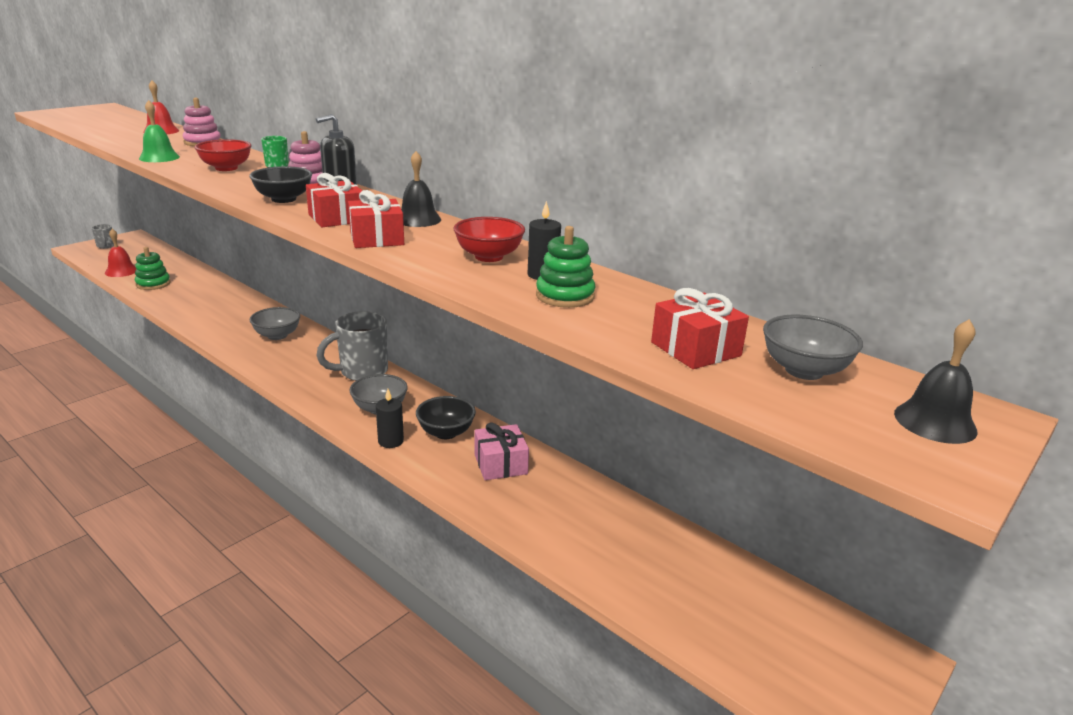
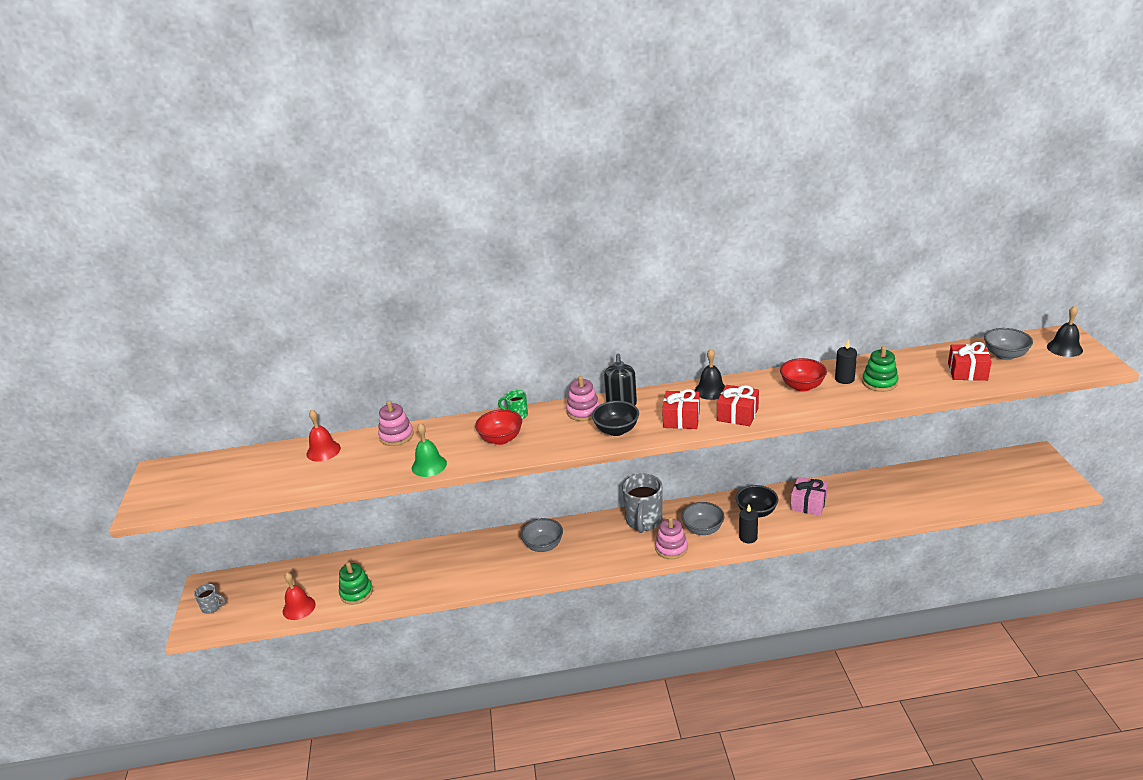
camera: 45 degrees left, 5 degrees up
none -> pink stacking toy [655,517,688,559]

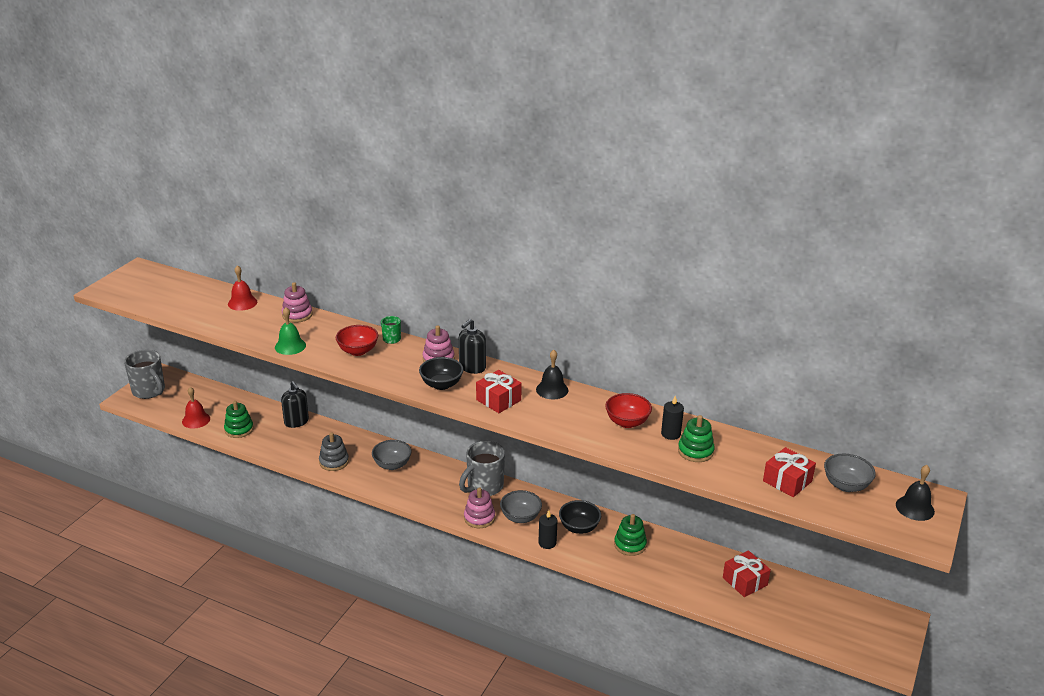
camera: 30 degrees right, 0 degrees up
grey mug [194,584,226,614] -> grey mug [124,350,165,399], size x2.02
red gift [717,385,759,426] -> red gift moved to [723,550,771,597]
pink gift [790,477,828,516] -> green stacking toy [614,514,647,556]
none -> black soap dispenser [281,381,309,428]
none -> grey stacking toy [319,432,349,471]

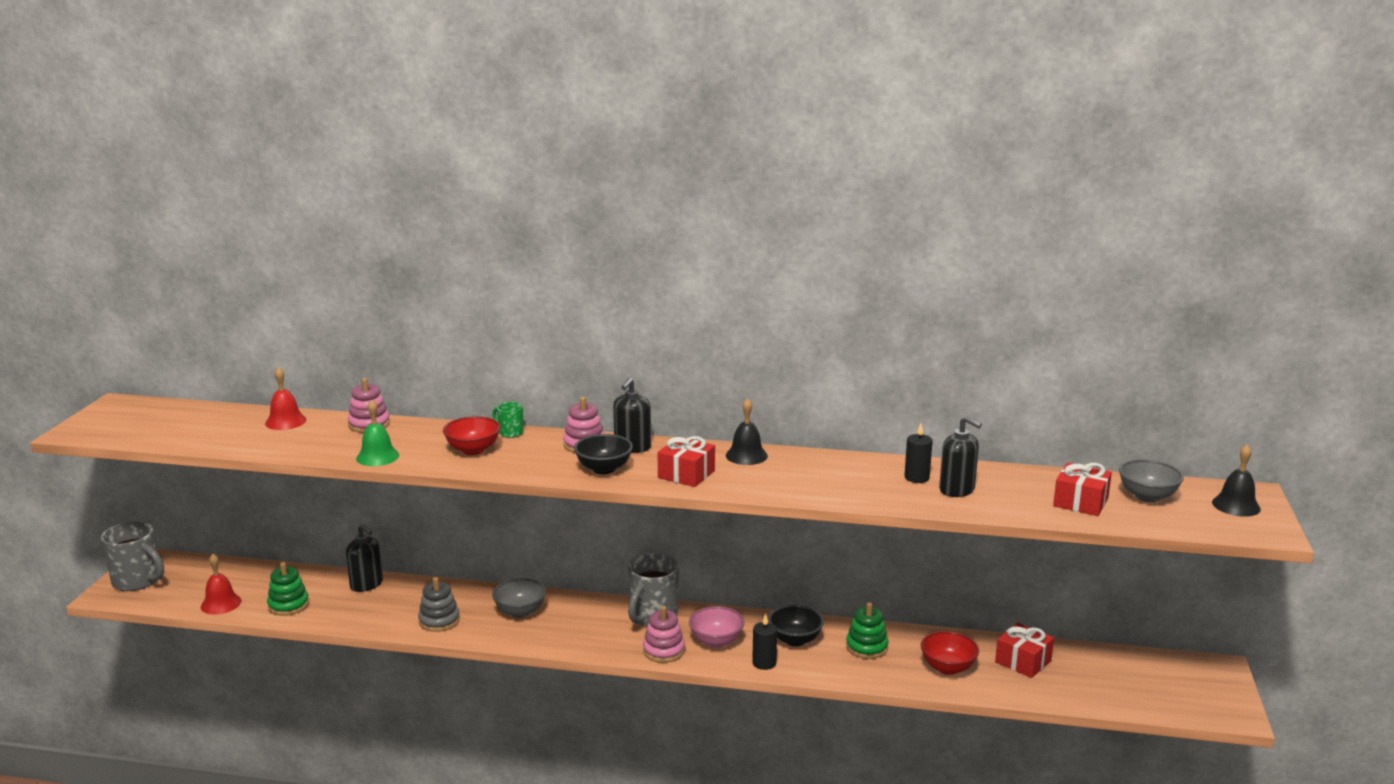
camera: 15 degrees left, 10 degrees down
grey bowl [500,490,542,523] -> pink bowl [689,606,744,648]
red bowl [605,393,652,428] -> red bowl moved to [921,631,979,675]
green stacking toy [678,415,715,462] -> black soap dispenser [939,416,982,497]

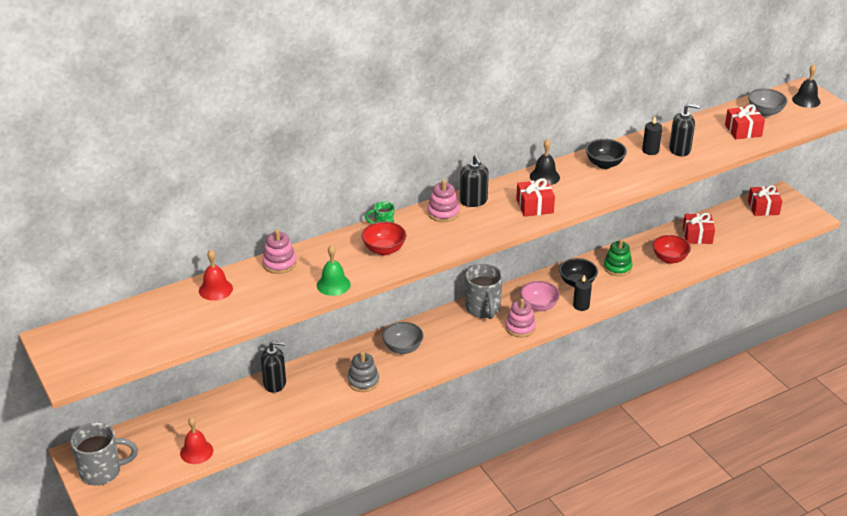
camera: 40 degrees left, 15 degrees up
green stacking toy [267,562,309,616] -> none
black bowl [574,434,633,474] -> black bowl moved to [586,139,627,169]
none -> red gift [748,185,782,216]

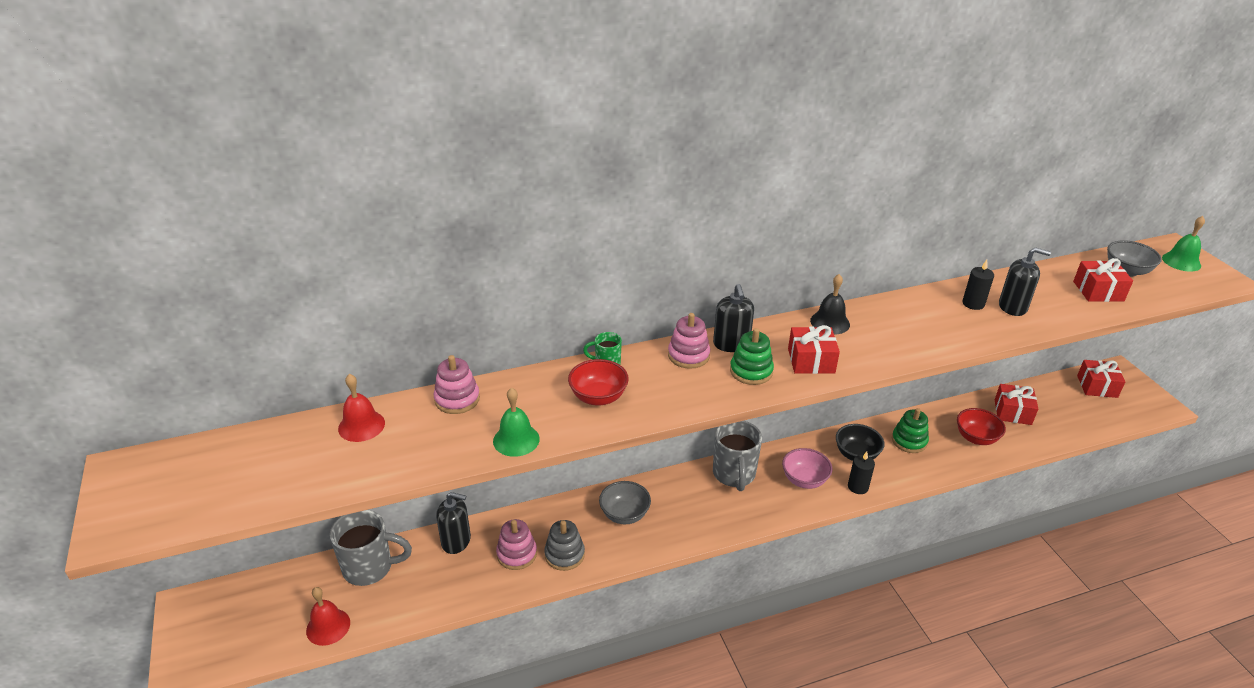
camera: 10 degrees right, 0 degrees up
grey mug [70,422,138,486] -> grey mug moved to [330,510,412,586]
pink stacking toy [505,299,536,337] -> pink stacking toy moved to [496,519,537,570]
black bowl [586,139,627,169] -> none
black bell [792,65,821,108] -> green bell [1162,216,1205,272]
none -> green stacking toy [730,328,774,385]

